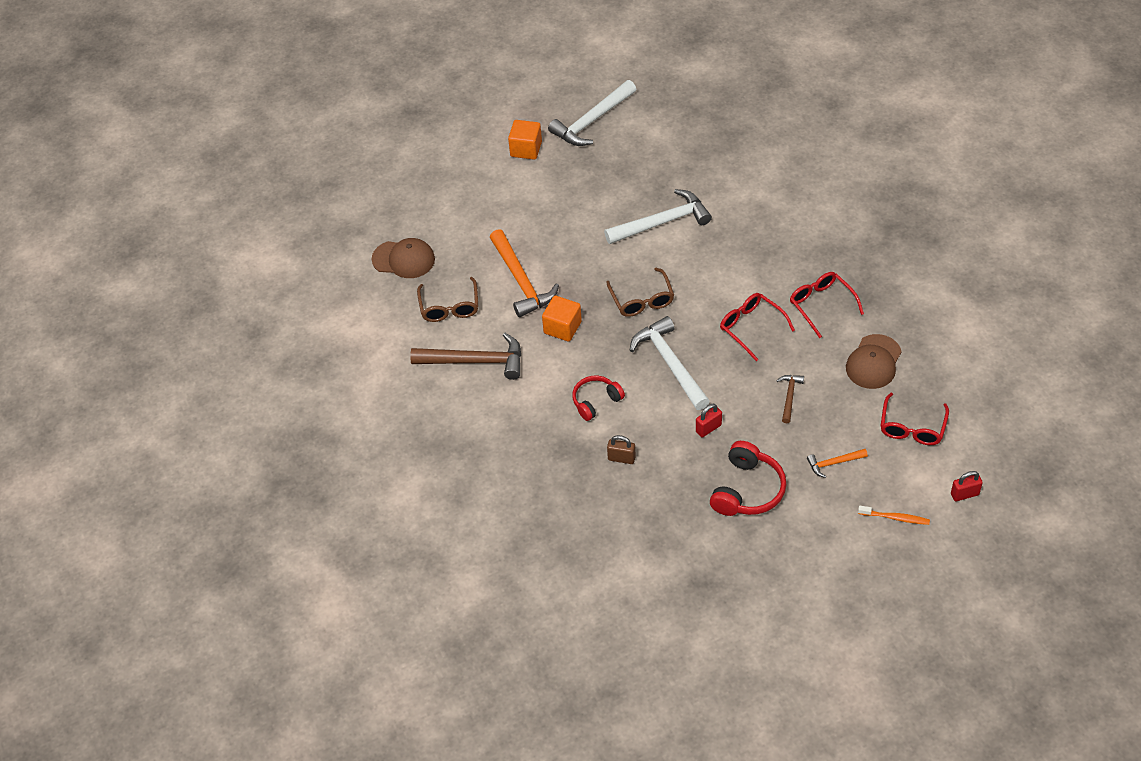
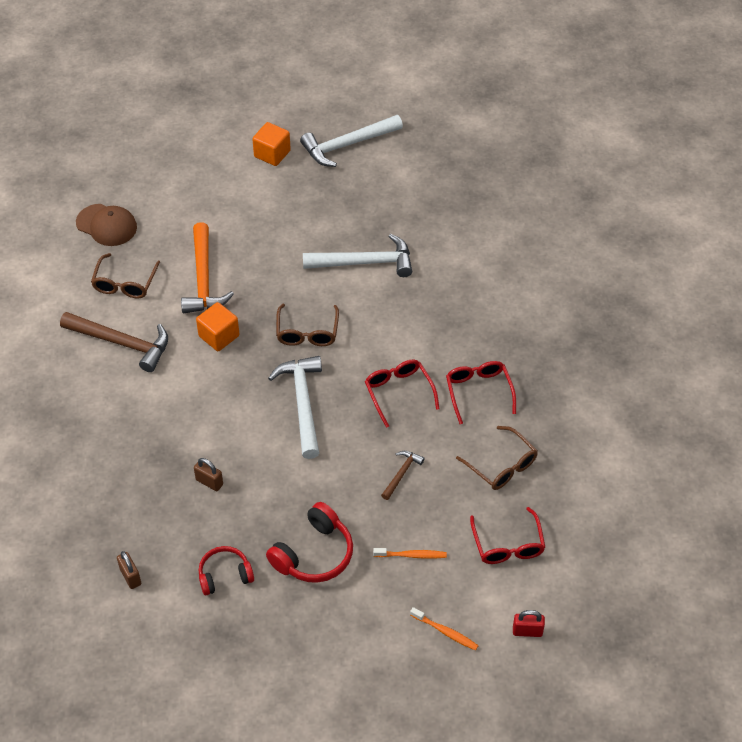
camera: 15 degrees right, 0 degrees up
red headphones [572,376,625,421] -> red headphones moved to [198,546,254,595]
red padlock [696,404,722,437] -> none
orange hammer [807,449,868,478] -> orange toothbrush [373,548,447,559]
brown cap [846,334,902,389] -> brown glasses [456,426,538,490]
red glasses [881,393,949,445] -> red glasses turned 45 degrees counterclockwise [470,507,545,564]
none -> brown padlock [117,551,141,589]

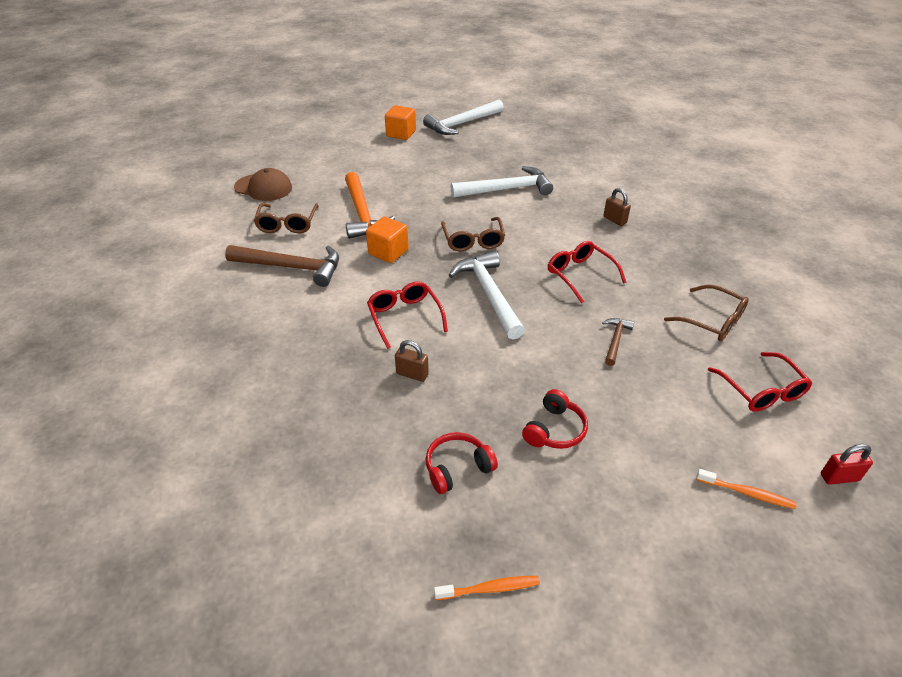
camera: 10 degrees left, 10 degrees down
brown padlock [117,551,141,589] -> brown padlock moved to [603,188,631,226]
red headphones [266,502,353,583] -> red headphones [522,389,588,449], size x0.66
orange toothbrush [373,548,447,559] -> orange toothbrush moved to [434,576,540,600]
red glasses [446,361,516,424] -> red glasses moved to [367,281,448,349]

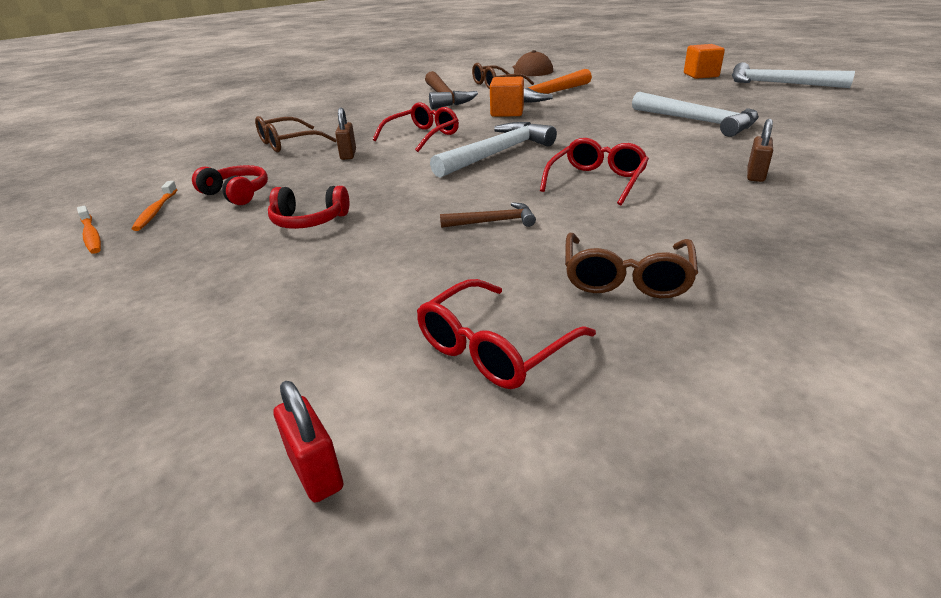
camera: 65 degrees right, 10 degrees down
brown glasses [441,217,505,251] -> brown glasses moved to [255,116,337,152]
orange toothbrush [696,469,797,509] -> orange toothbrush moved to [132,181,178,231]

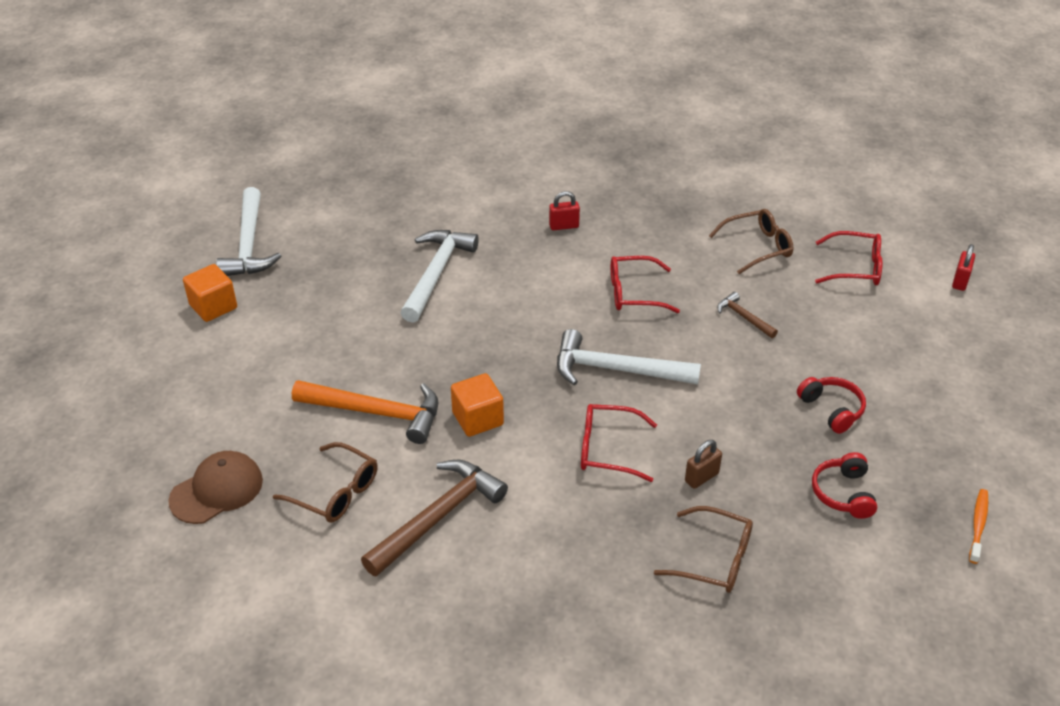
camera: 125 degrees left, 10 degrees up
orange toothbrush [132,181,178,231] -> none
brown padlock [747,119,773,182] -> red padlock [549,191,580,230]

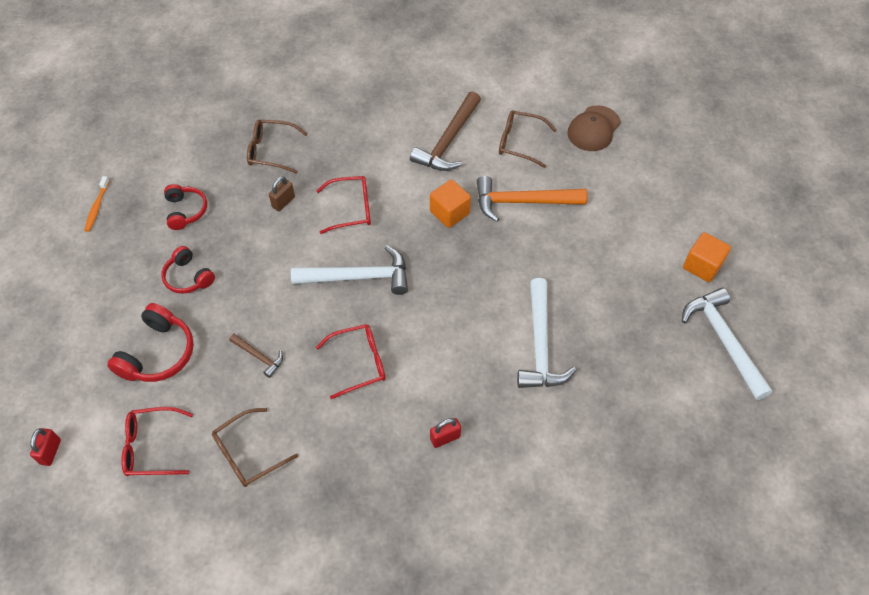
camera: 165 degrees right, 15 degrees up
none -> red headphones [107,303,194,382]

